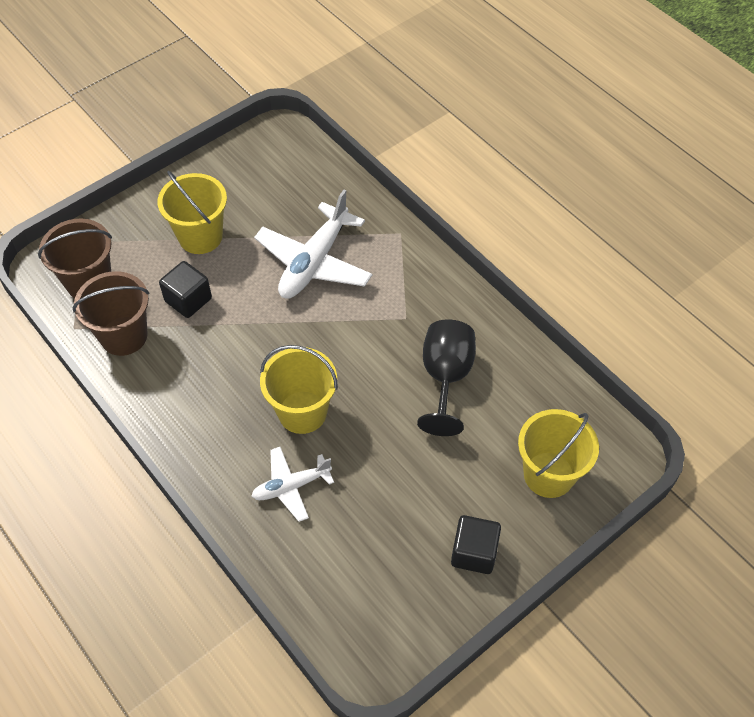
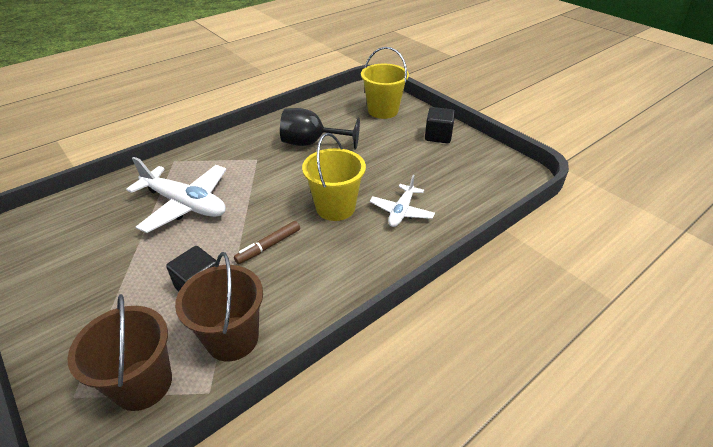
camera: 90 degrees left, 15 degrees down
yellow bucket [158,171,227,254] -> none
white plane [251,447,334,522] -> white plane turned 45 degrees clockwise [370,175,435,227]
none -> brown marker [234,221,300,264]

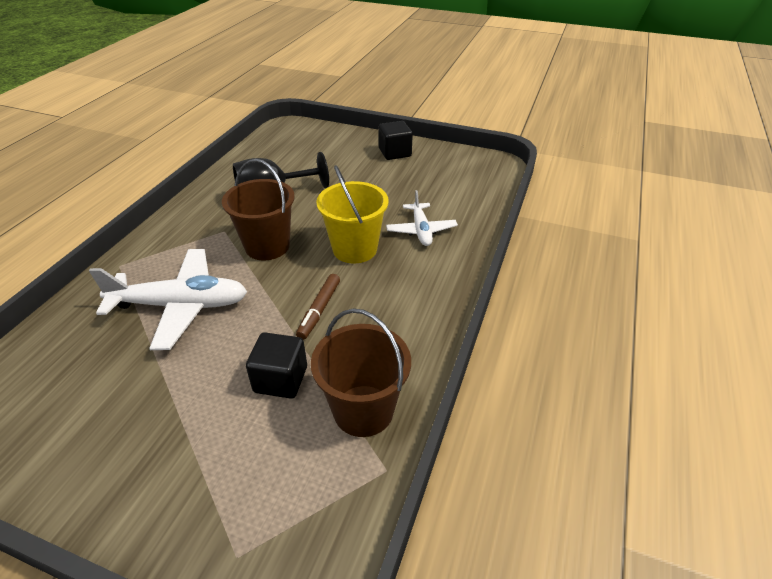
camera: 30 degrees left, 0 degrees up
brown bucket [68,294,172,411] -> brown bucket moved to [222,159,295,260]
yellow bucket [361,47,409,119] -> none

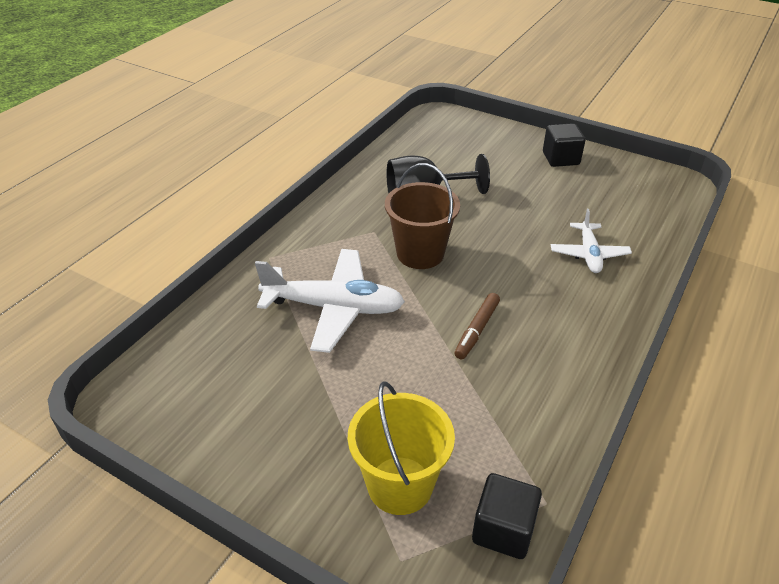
camera: 10 degrees right, 0 degrees up
black cube [246,332,307,399] -> black cube moved to [472,473,542,559]
brown bucket [311,308,411,437] -> none
yellow bucket [316,165,388,263] -> yellow bucket moved to [348,381,455,515]

